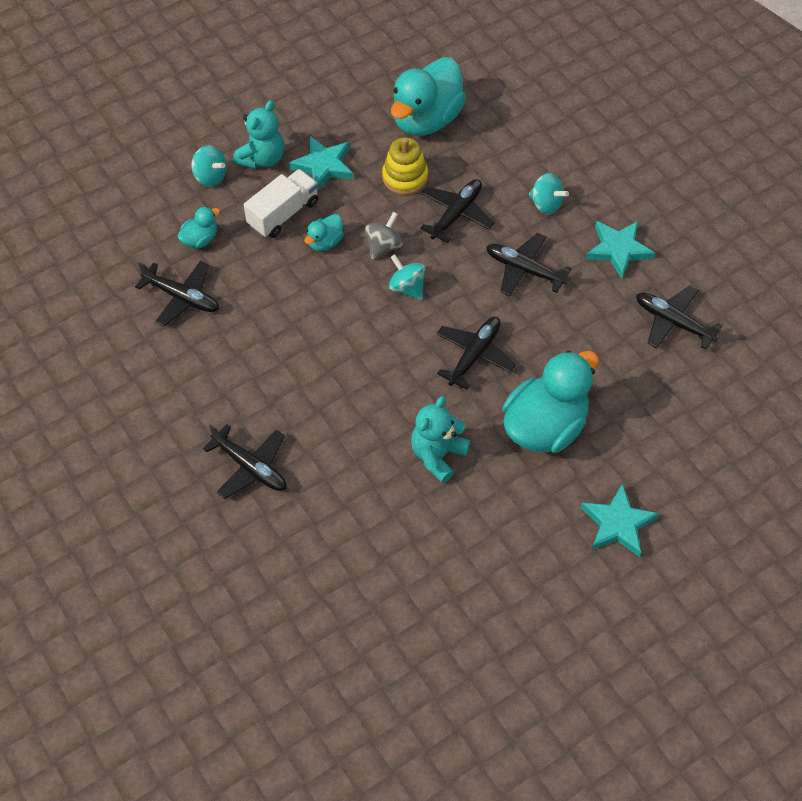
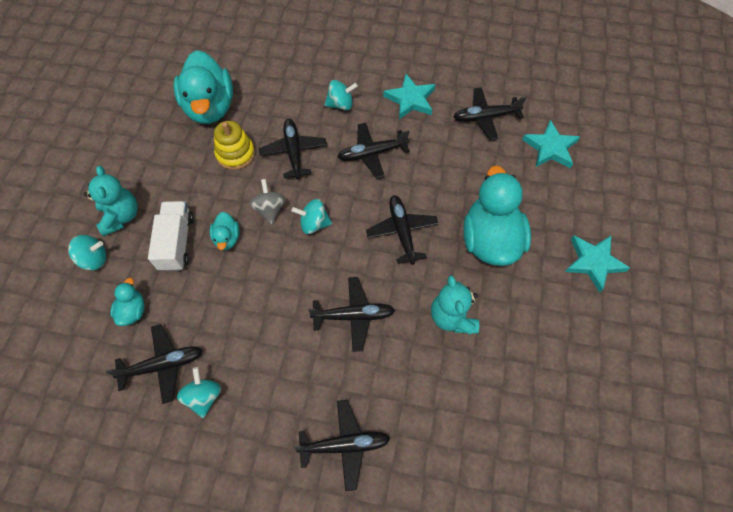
camera: 45 degrees left, 5 degrees up
turquoise star [289,136,353,191] -> turquoise star moved to [522,120,580,169]
none -> turquoise spinning top [177,367,221,418]
none -> black plane [308,277,395,352]

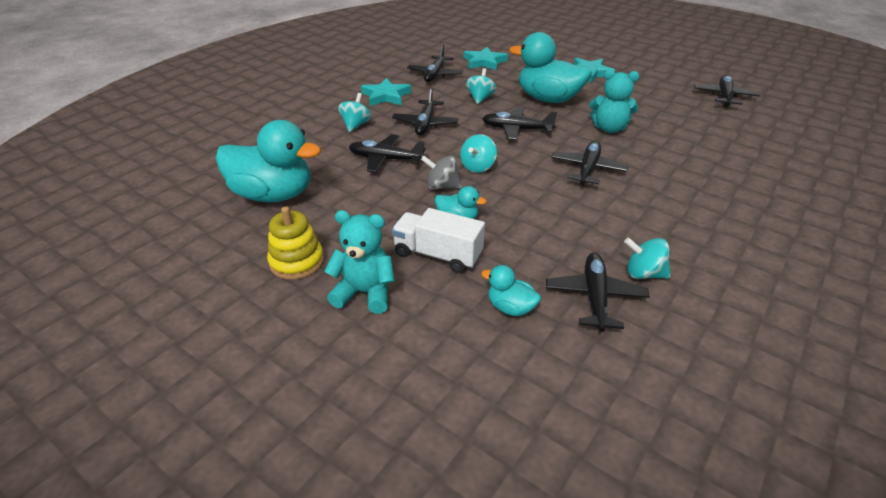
camera: 65 degrees left, 25 degrees down
turquoise spinning top [68,235,106,270] -> turquoise spinning top moved to [466,68,497,104]
yellow stacking toy [214,121,255,170] -> yellow stacking toy moved to [267,206,324,280]
black plane [294,400,390,491] -> black plane moved to [694,75,760,107]

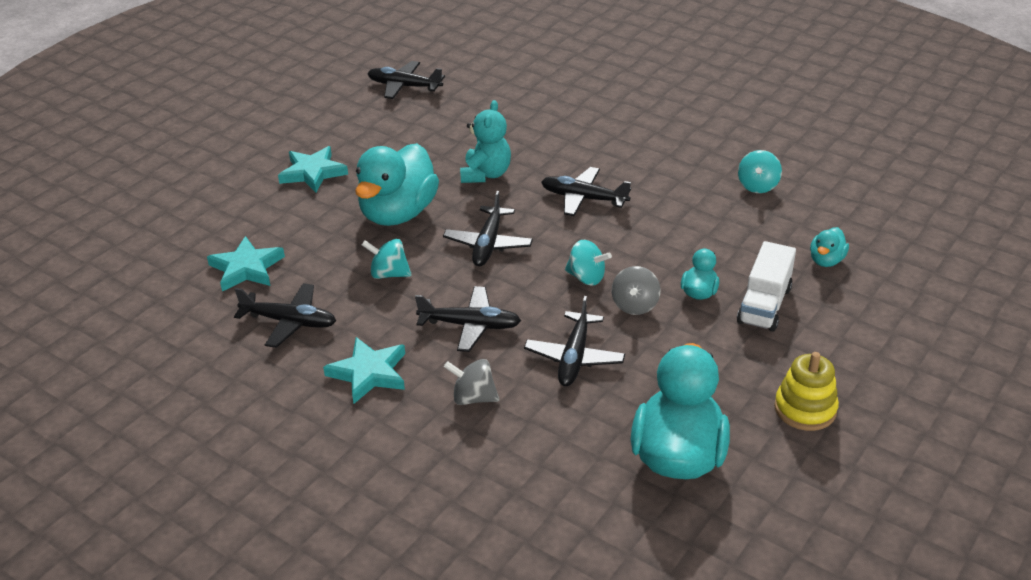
camera: 90 degrees left, 0 degrees up
turquoise teddy bear [324,210,395,314] -> none
turquoise spinning top [338,93,372,132] -> grey spinning top [444,359,499,405]
black plane [546,253,650,332] -> none

